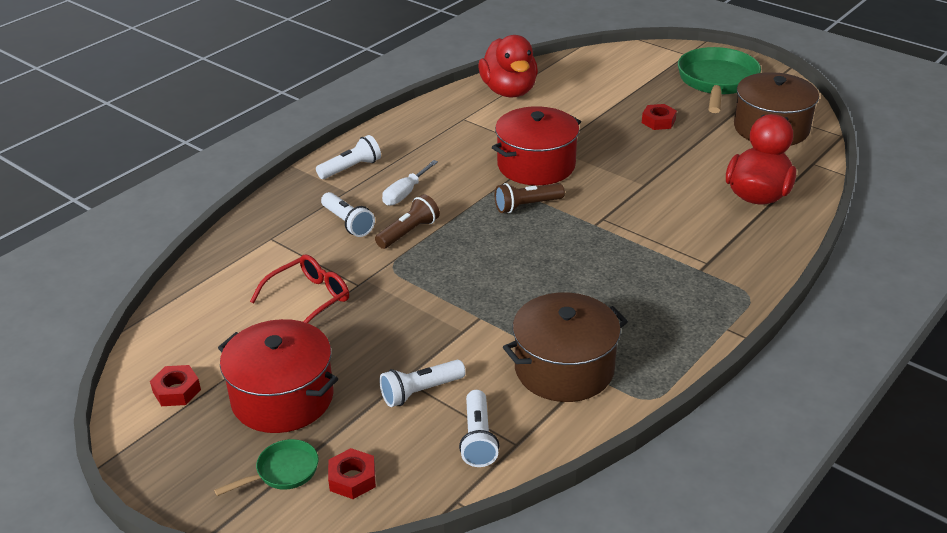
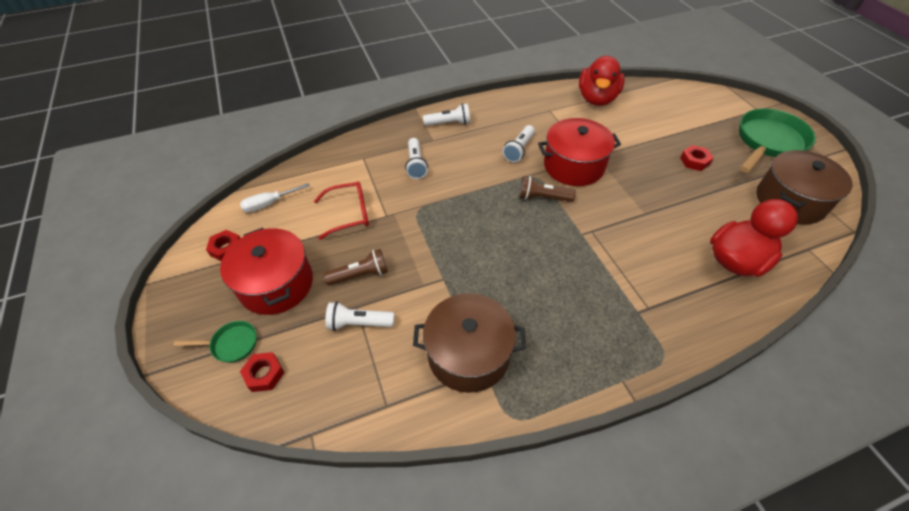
camera: 30 degrees right, 15 degrees up
brown flashlight [375,194,440,249] -> brown flashlight moved to [323,249,388,285]
white screwdriver [382,160,438,206] -> white screwdriver moved to [240,183,310,213]
white flashlight [459,390,499,467] -> white flashlight moved to [503,125,535,162]

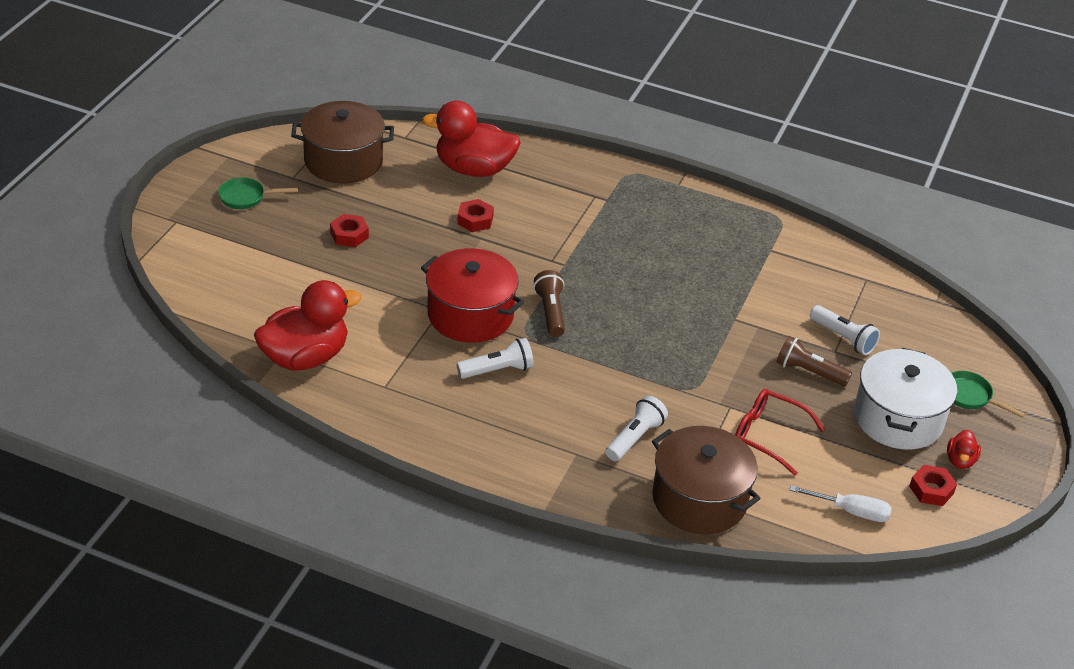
camera: 140 degrees left, 10 degrees down
red pot [220,228,313,315] -> white pot [854,348,957,450]
red nut [240,352,285,392] -> red nut moved to [457,199,494,232]
brown pot [413,293,526,393] -> brown pot moved to [652,426,761,534]
white flashlight [423,104,470,126] -> none
brown flashlight [519,176,576,202] -> brown flashlight turned 150 degrees counterclockwise [533,270,565,337]
green pan [739,109,816,173] -> green pan [218,177,298,209], size x0.48
none -> red duck [947,430,981,469]

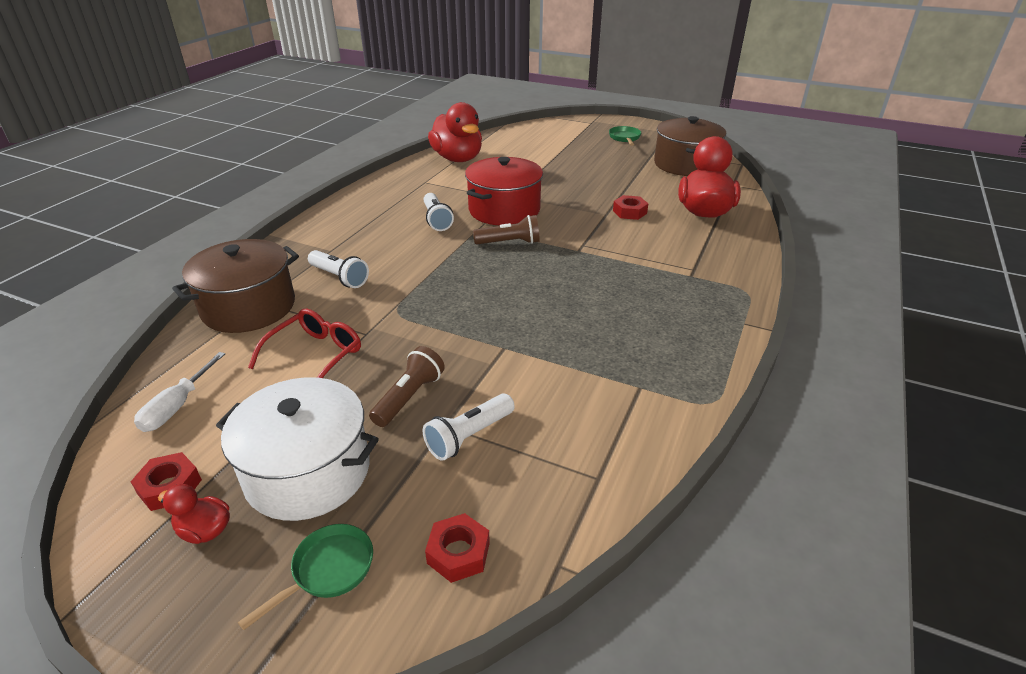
camera: 95 degrees right, 5 degrees down
red nut [330,214,369,247] -> red nut moved to [425,513,490,583]

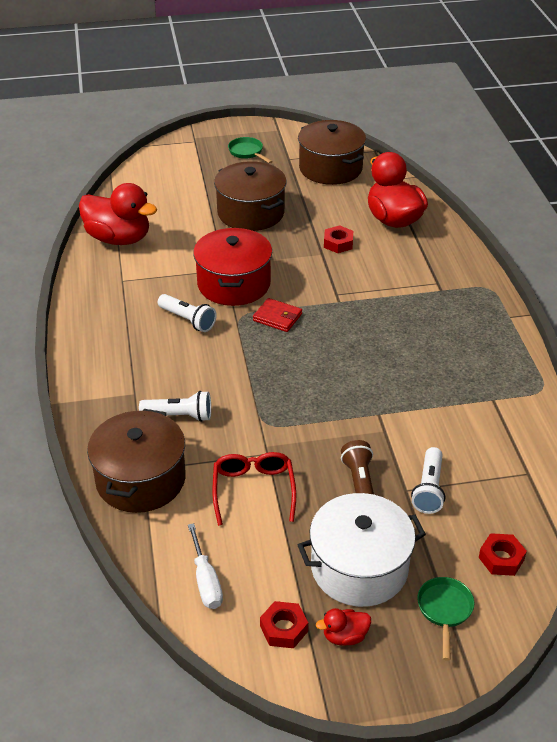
camera: 35 degrees left, 5 degrees up
brown flashlight [473,215,540,244] -> red wallet [253,298,302,332]
none -> brown pot [214,161,287,231]

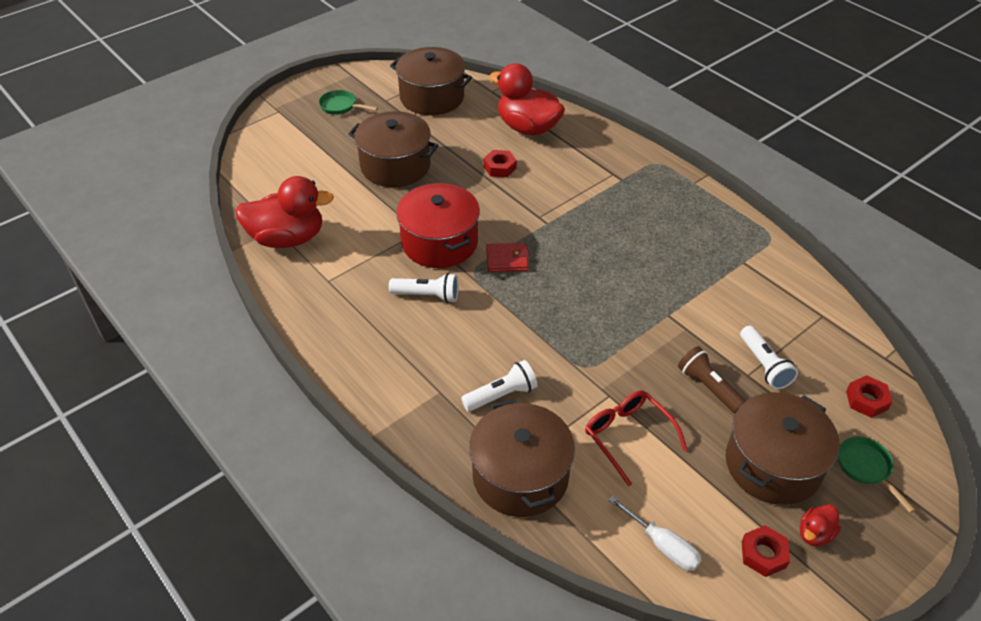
camera: 30 degrees left, 5 degrees up
white pot [298,493,426,607] -> brown pot [726,392,840,505]

